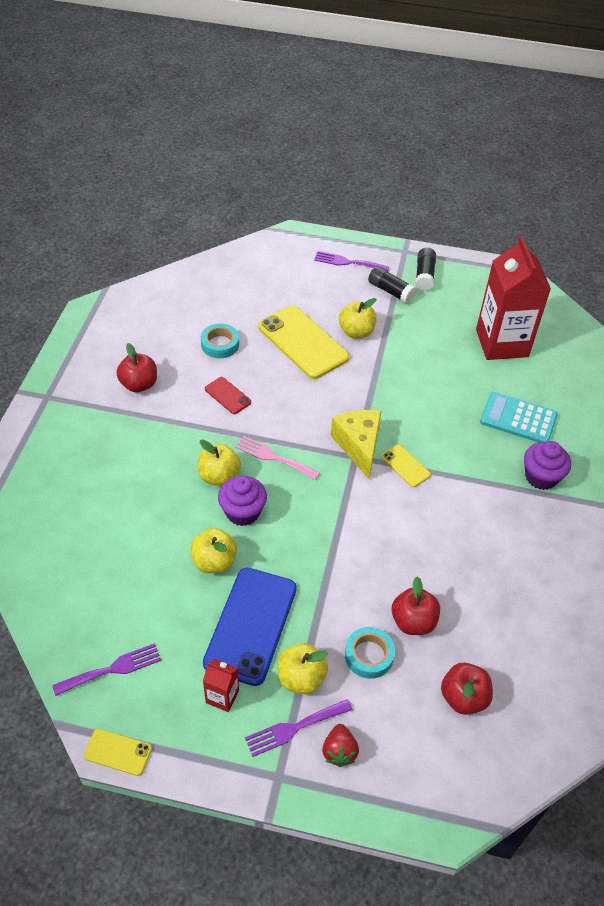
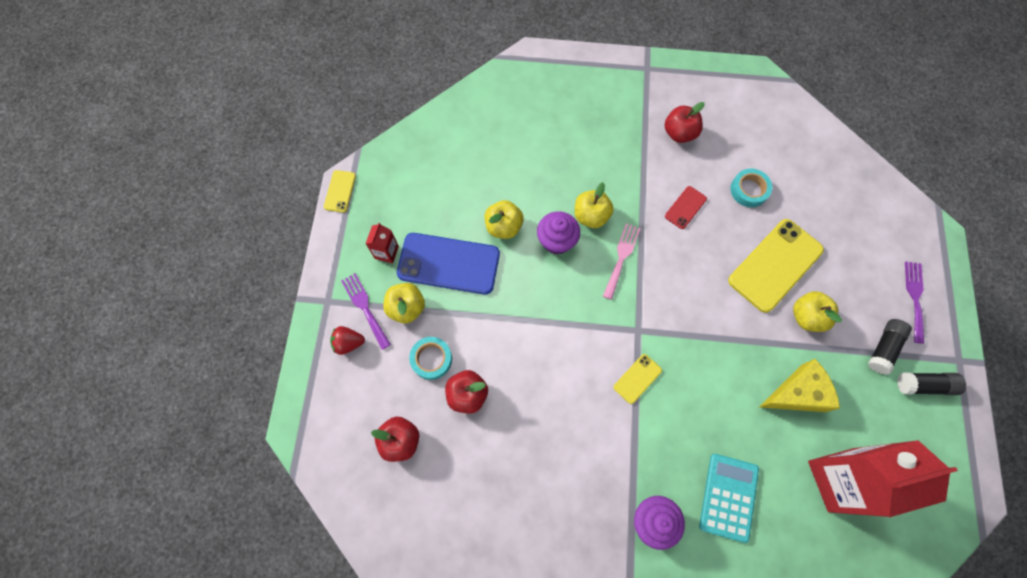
camera: 85 degrees right, 20 degrees up
purple fork [52,643,161,696] -> none
yellow cheese [331,410,382,479] -> yellow cheese moved to [759,359,840,412]

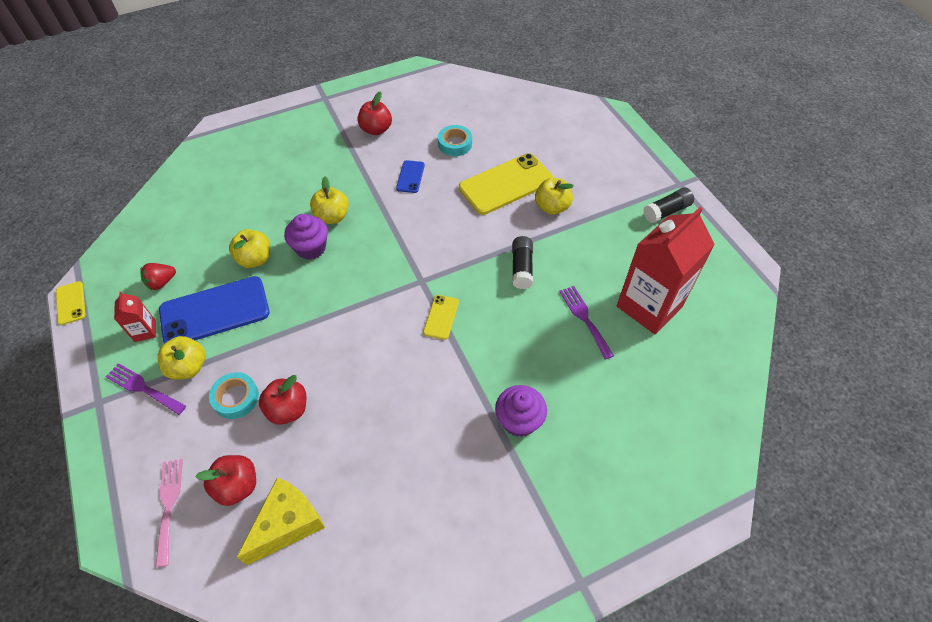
camera: 30 degrees left, 15 degrees down
red strawberry [330,326,365,355] -> red strawberry moved to [140,263,176,290]
pink fork [603,223,641,300] -> pink fork moved to [156,459,183,567]
red phone [665,186,707,229] -> blue phone [396,160,425,193]
turquoise calculator [699,454,759,543] -> none
yellow phone [728,219,824,313] -> yellow phone turned 45 degrees clockwise [459,153,554,215]
yellow cheese [759,359,840,412] -> yellow cheese moved to [236,478,325,565]
black glue stick [868,319,912,375] -> black glue stick moved to [512,236,533,289]
purple fork [905,261,924,344] -> purple fork moved to [559,286,614,360]

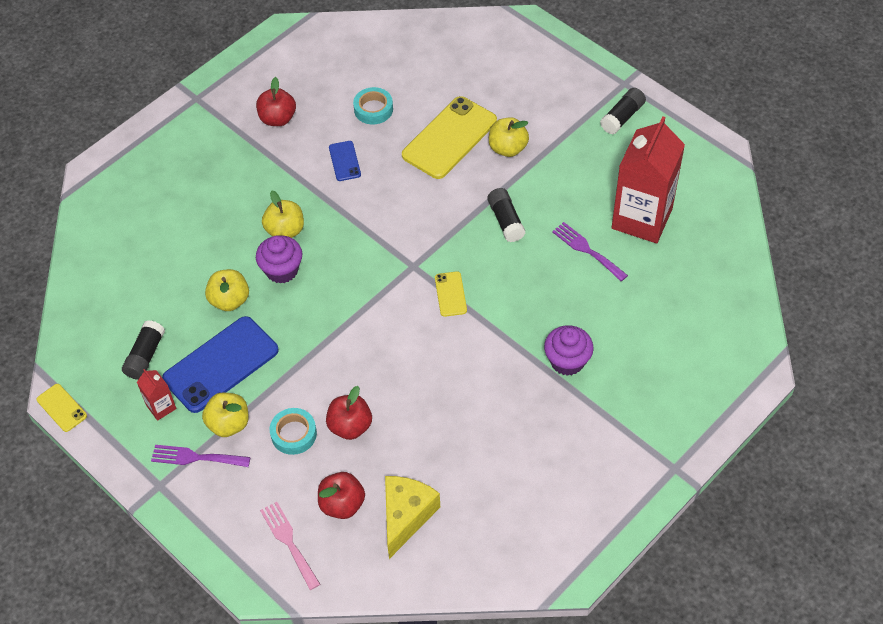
camera: 20 degrees left, 0 degrees up
red strawberry [140,263,176,290] -> black glue stick [122,320,165,380]

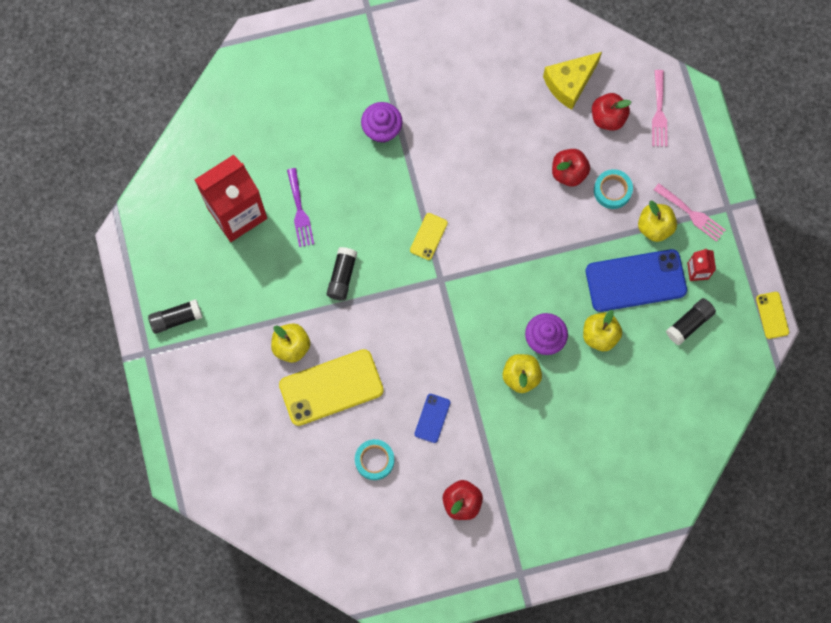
camera: 150 degrees left, 20 degrees up
purple fork [151,445,251,467] -> pink fork [654,183,726,242]

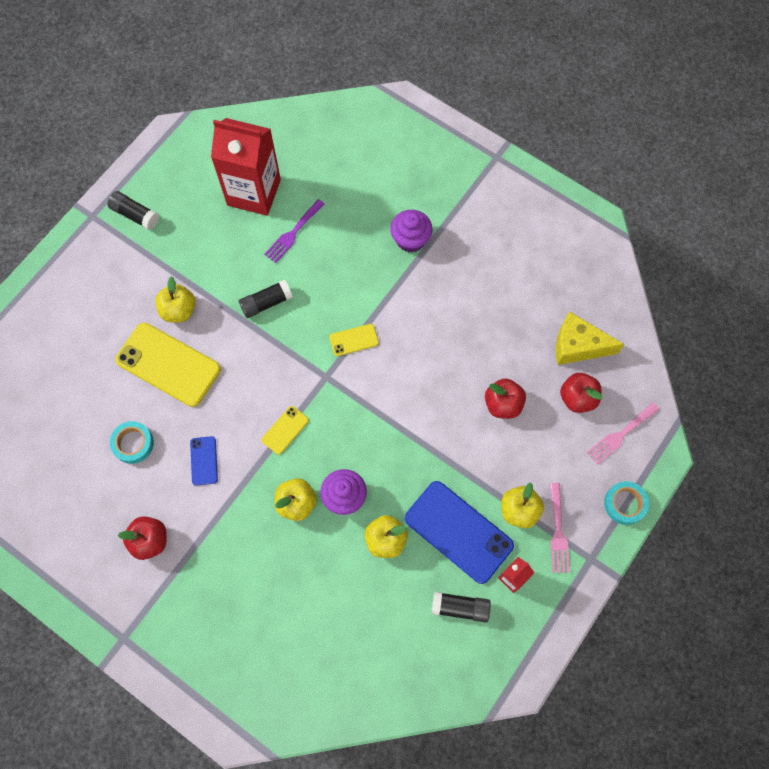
camera: 50 degrees right, 5 degrees down
blue phone [415,394,450,443] -> blue phone turned 75 degrees counterclockwise [190,436,218,486]
turquoise tape [594,169,633,209] -> turquoise tape moved to [604,481,649,525]
yellow phone [756,292,789,339] -> yellow phone moved to [262,406,309,455]

